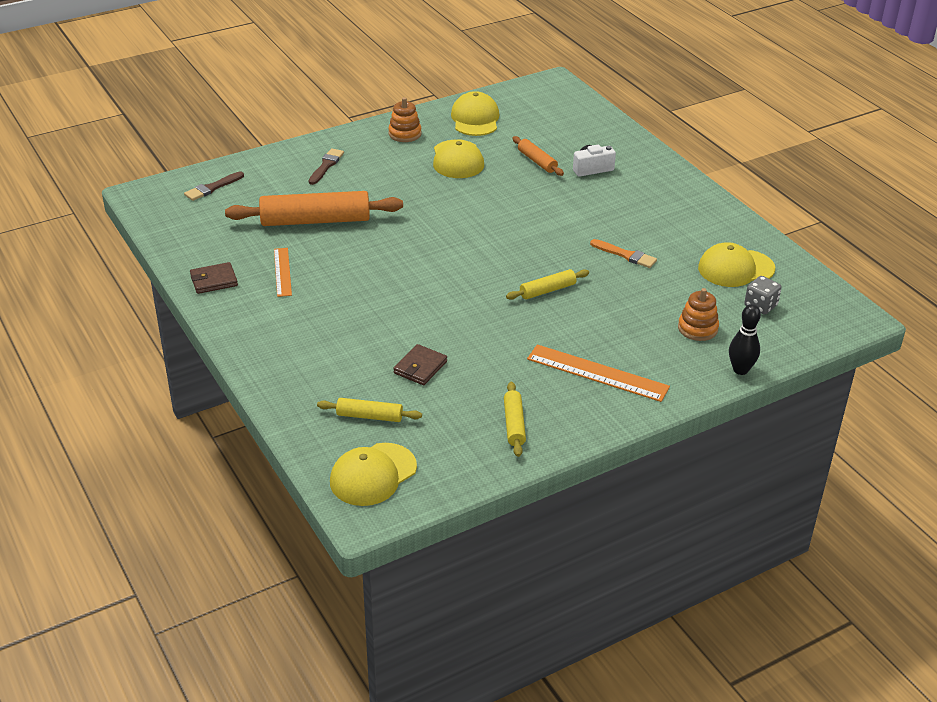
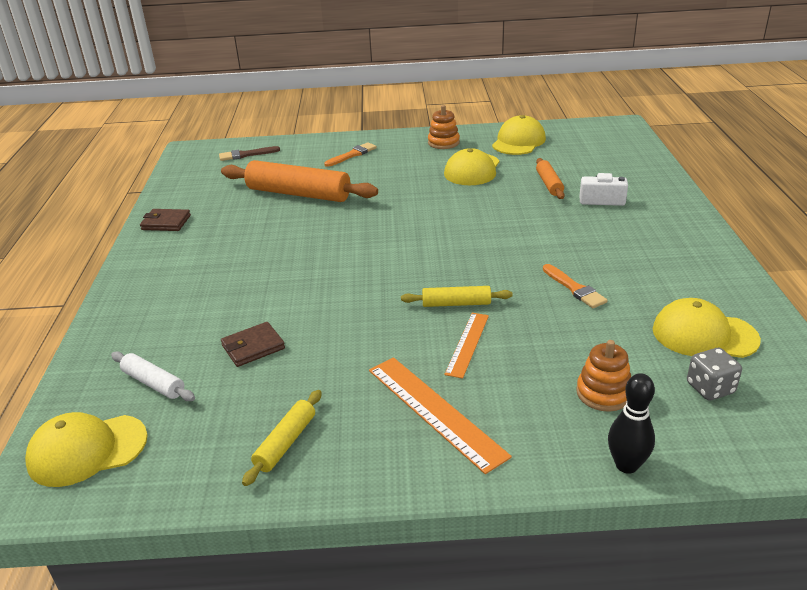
camera: 30 degrees right, 5 degrees down
orange ruler [274,248,292,297] -> orange ruler moved to [444,313,489,379]
brown brush [309,148,344,185] -> orange brush [324,142,377,167]
yellow rolling pin [317,398,422,422] -> white rolling pin [111,351,195,401]

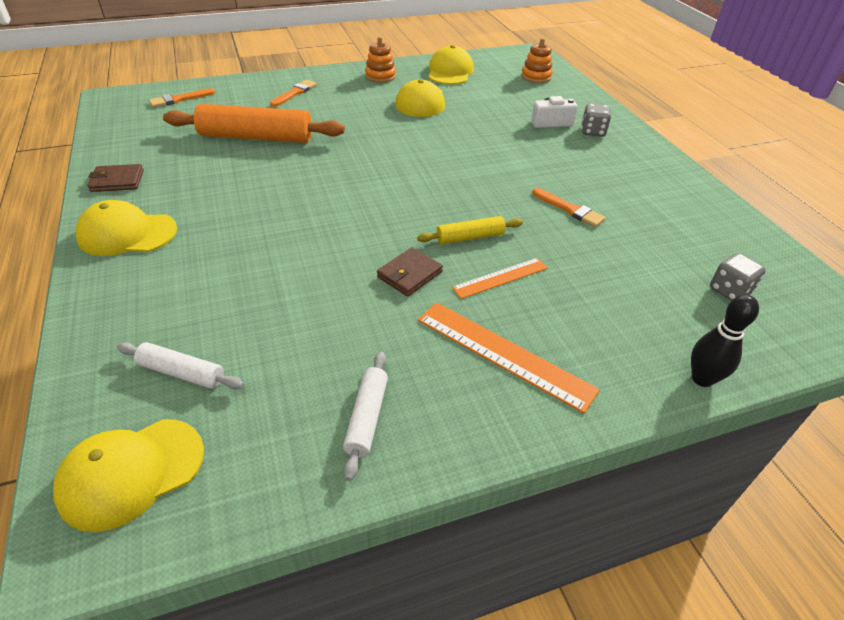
camera: 20 degrees left, 10 degrees up
brown brush [219,146,280,161] -> orange brush [149,88,215,108]
brown wallet [221,322,285,367] -> brown wallet moved to [377,247,443,297]
yellow rolling pin [242,390,322,486] -> white rolling pin [343,352,388,481]
orange ruler [444,313,489,379] -> orange ruler turned 60 degrees clockwise [452,258,548,299]
orange rolling pin [536,158,565,199] -> none
orange stacking toy [576,340,631,412] -> orange stacking toy moved to [521,38,553,83]
yellow cap [652,298,761,358] -> yellow cap moved to [76,200,177,256]
none -> grey dice [581,104,611,137]

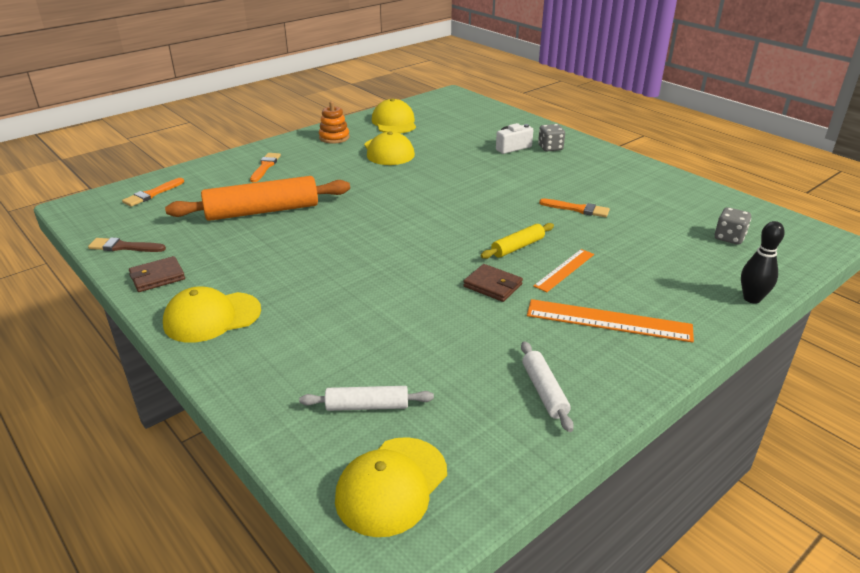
camera: 20 degrees left, 10 degrees down
brown wallet [377,247,443,297] -> brown wallet turned 75 degrees counterclockwise [463,264,523,302]
orange stacking toy [521,38,553,83] -> none
none -> brown brush [88,237,166,252]

